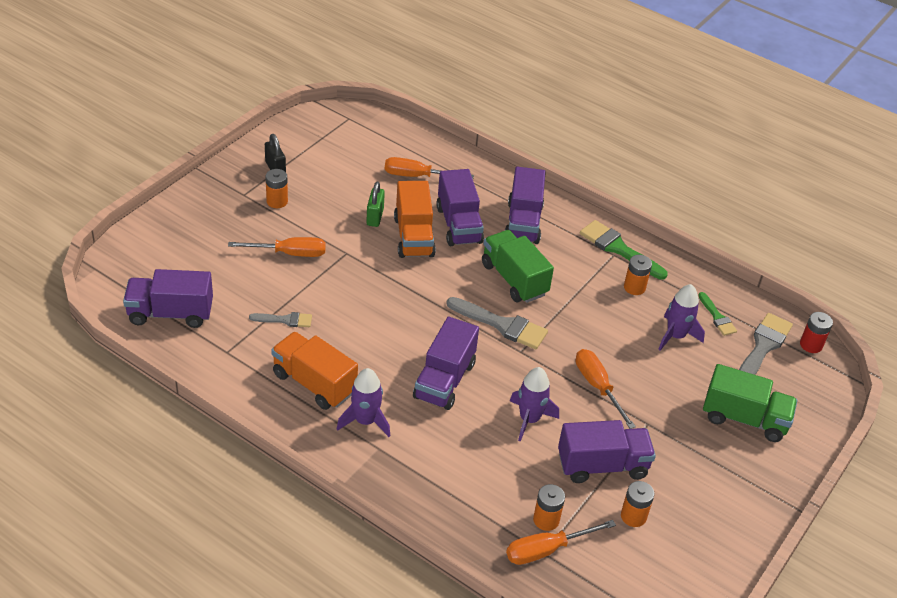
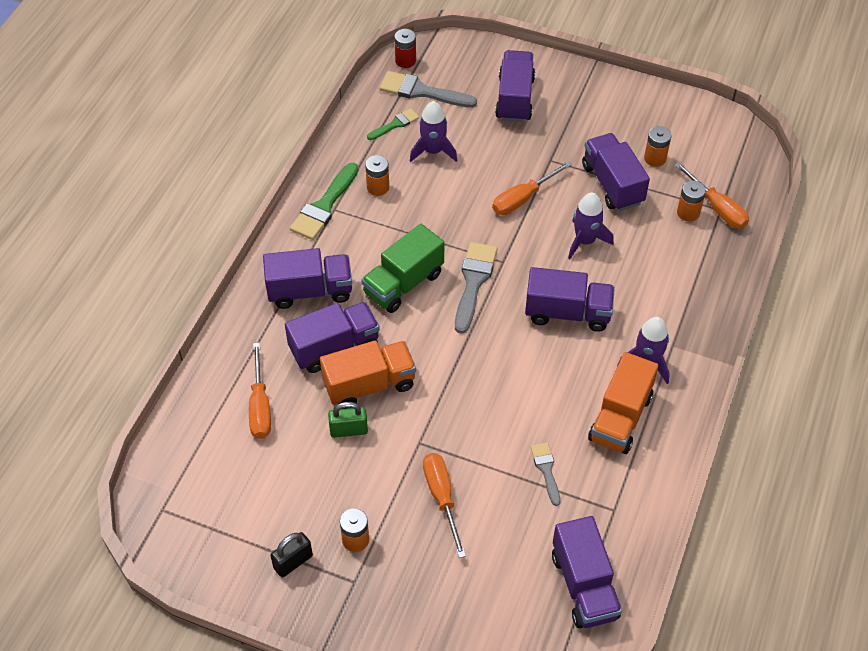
camera: 100 degrees left, 10 degrees up
green truck [703,364,798,442] -> purple truck [495,50,535,122]

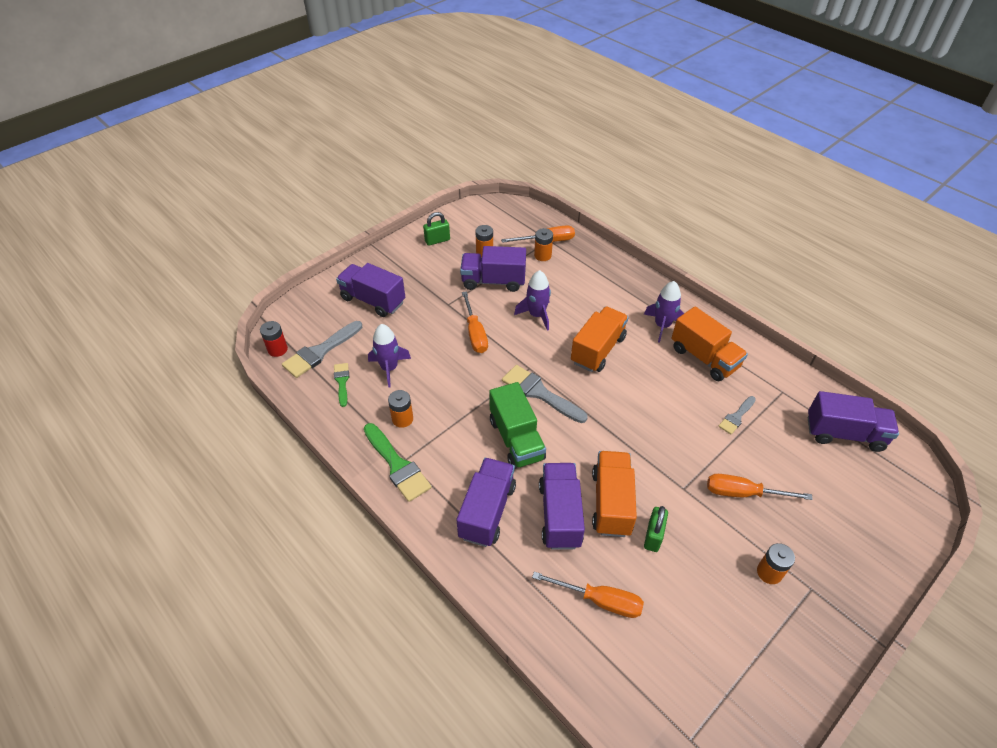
camera: 65 degrees left, 5 degrees down
black padlock [270,532,313,578] -> none
purple truck [525,267,615,332] -> orange truck [571,306,629,372]
grey brush [531,442,561,506] -> grey brush turned 60 degrees counterclockwise [718,396,756,434]
none -> green padlock [423,212,450,246]

